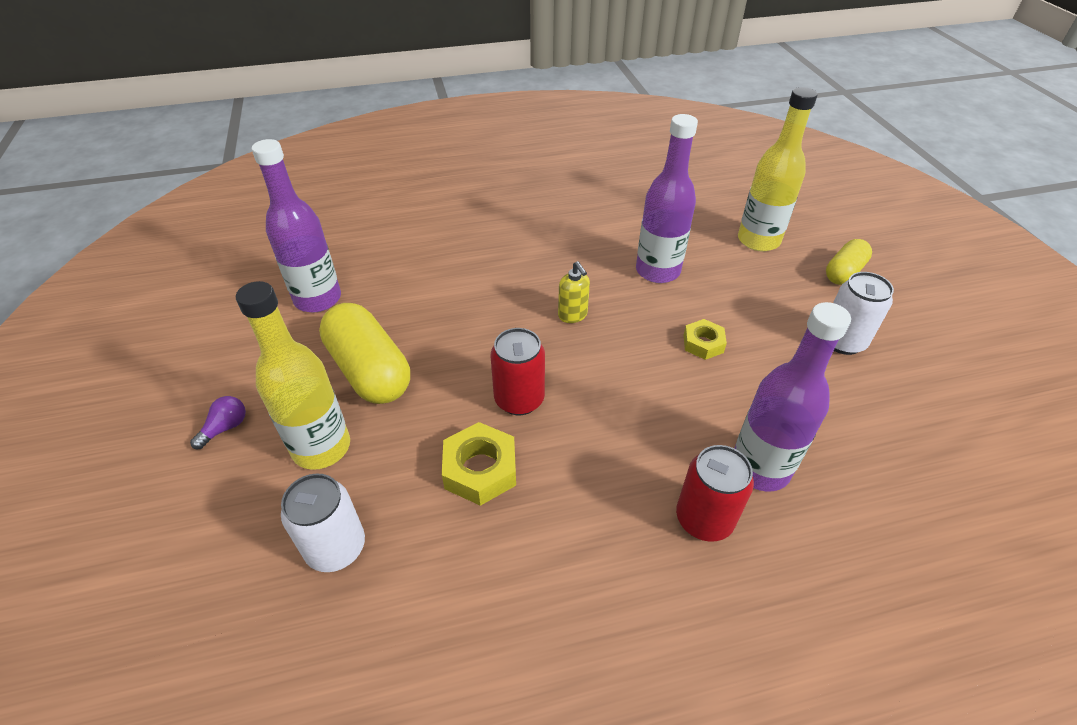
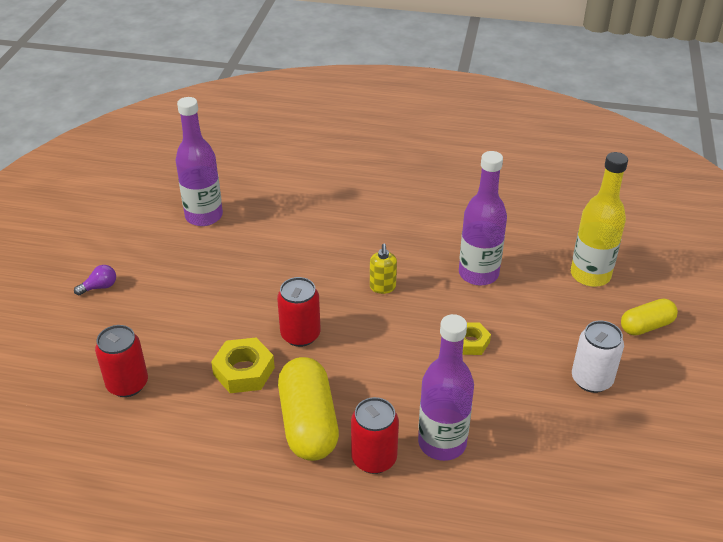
camera: 25 degrees right, 5 degrees down
yellow bottle [236,281,350,470] -> none
white can [281,473,365,572] -> red can [95,325,148,397]
yellow capsule [319,303,410,404] -> yellow capsule moved to [278,357,339,461]

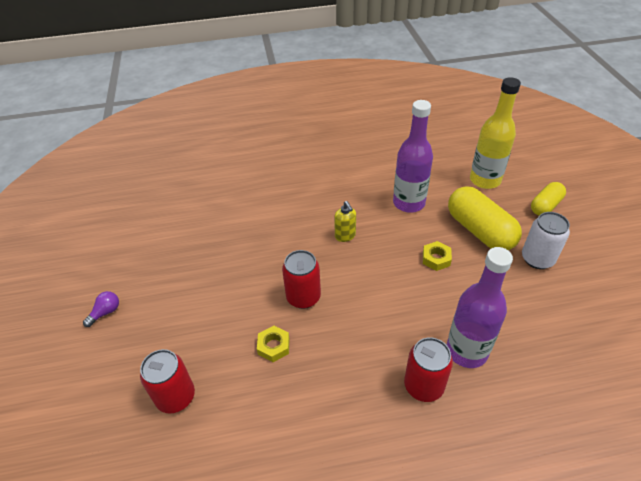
camera: 20 degrees left, 5 degrees up
purple bottle [175,97,223,226] -> none
yellow nut [211,338,275,393] -> yellow nut [257,326,290,362], size x0.64
yellow capsule [278,357,339,461] -> yellow capsule moved to [448,186,522,250]

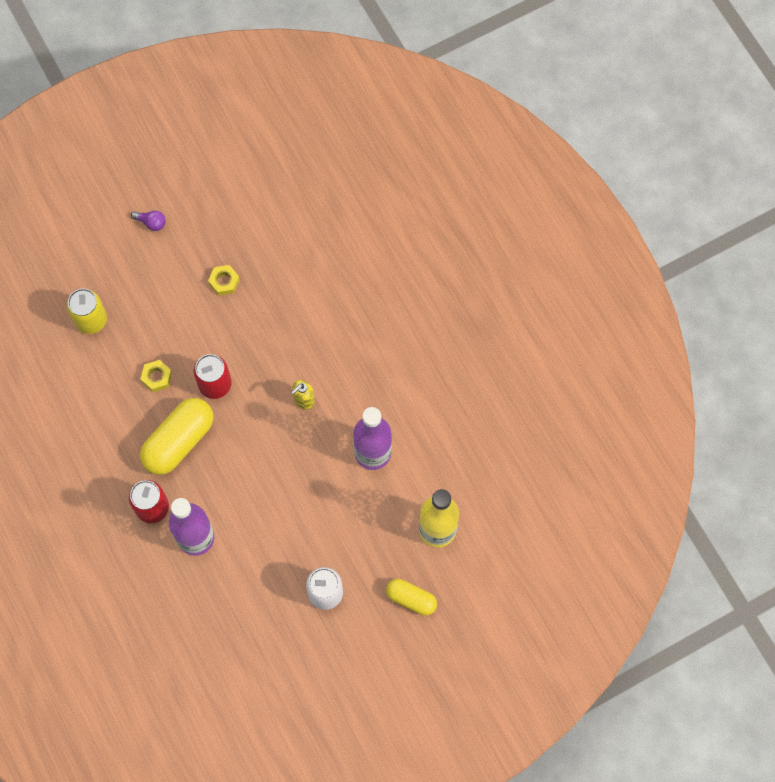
camera: 70 degrees right, 25 degrees up
red can [140,349,195,413] -> yellow can [67,289,107,334]
yellow nut [423,241,452,271] -> yellow nut moved to [208,265,240,295]
yellow capsule [448,186,522,250] -> yellow capsule moved to [140,398,213,475]

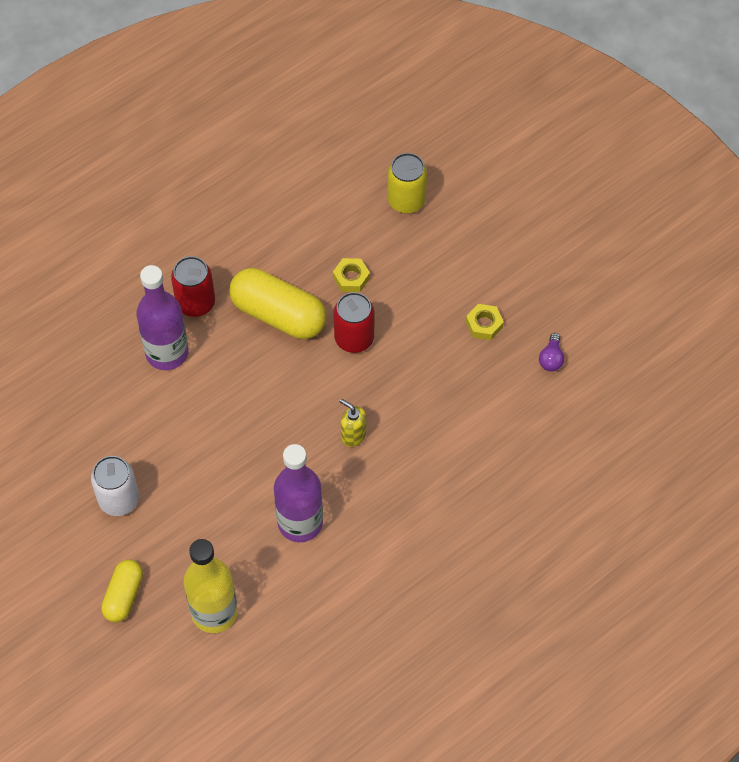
camera: 80 degrees right, 10 degrees down
purple light bulb [131,211,166,231] -> purple light bulb moved to [539,333,564,371]

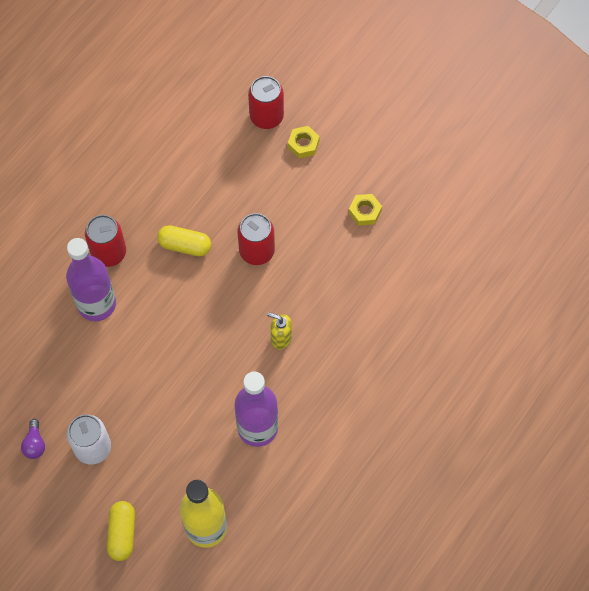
camera: 15 degrees left, 5 degrees up
yellow capsule [229,268,326,339] -> yellow capsule [157,225,211,256], size x0.58
yellow nut [333,258,370,292] -> yellow nut moved to [288,126,320,158]
yellow can [388,153,427,214] -> red can [248,76,284,129]
purple light bulb [539,333,564,371] -> purple light bulb moved to [21,419,45,459]

